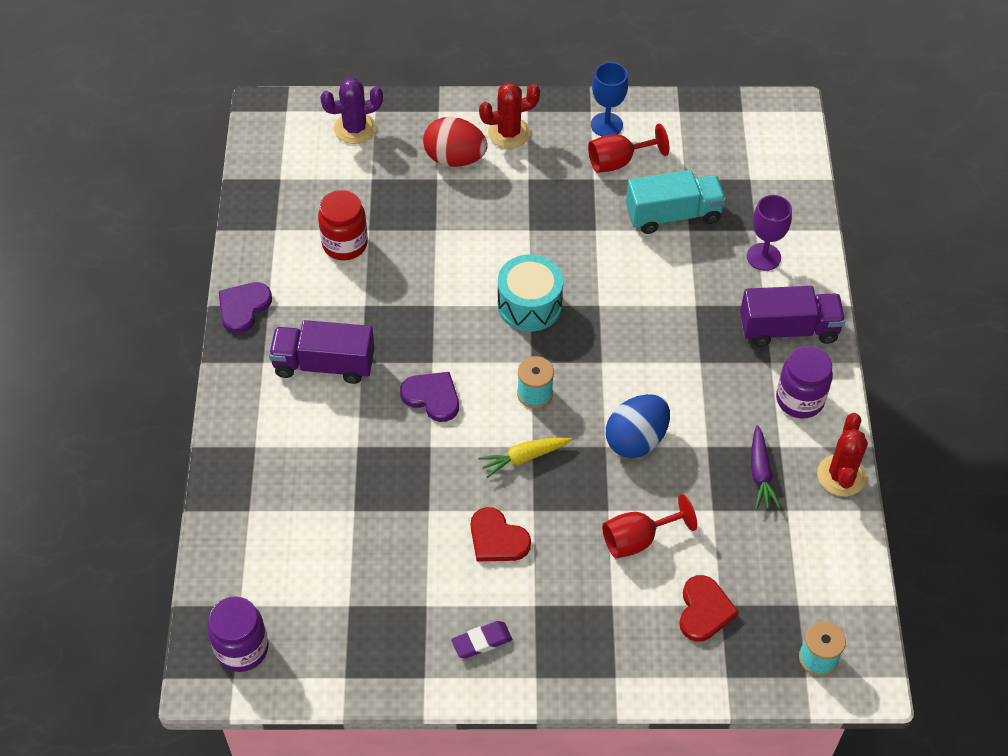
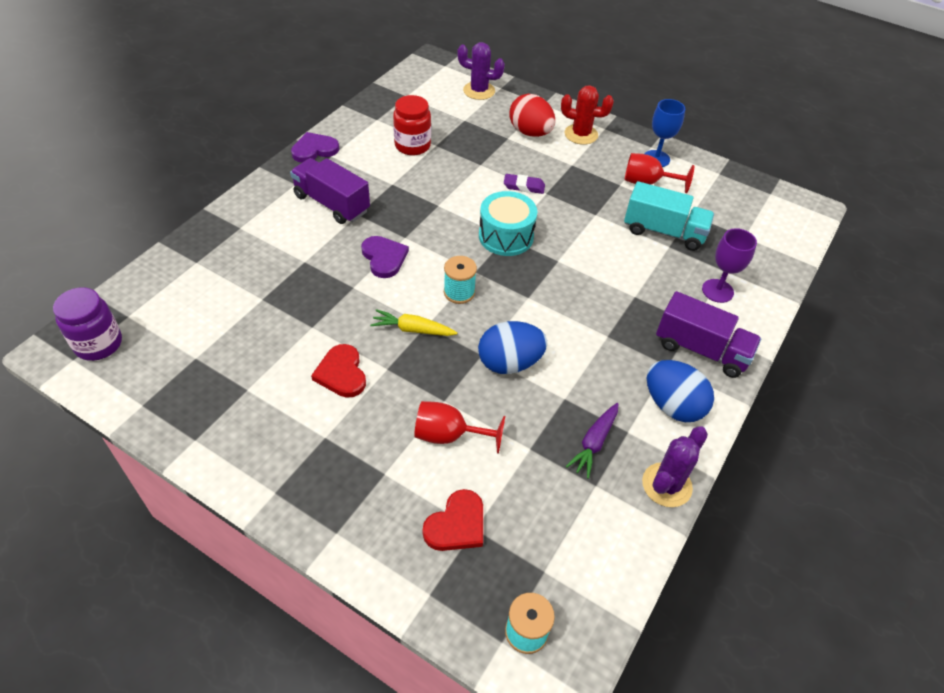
camera: 30 degrees right, 5 degrees down
purple eraser [451,621,512,659] -> purple eraser moved to [504,174,545,194]
purple jar [776,346,833,419] -> blue egg [647,360,714,422]
red cactus [817,413,868,496] -> purple cactus [642,426,708,507]

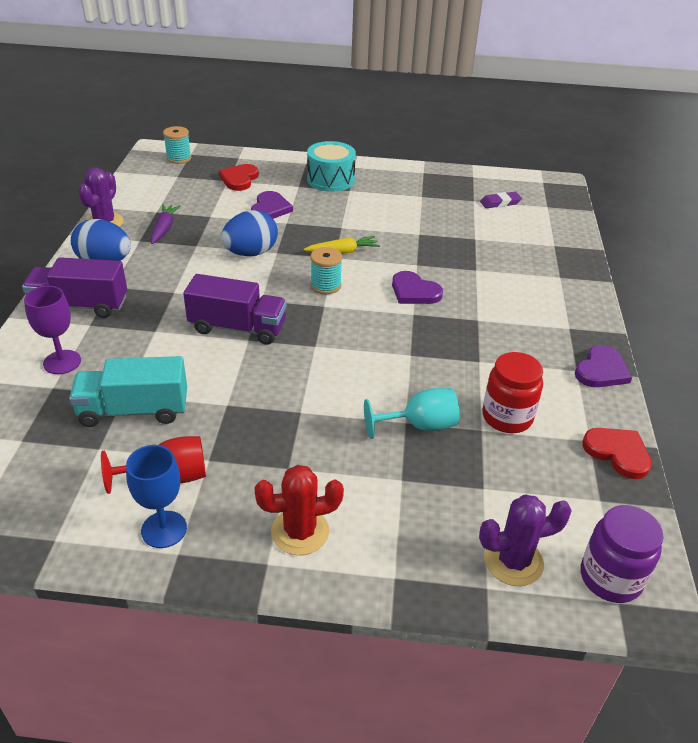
camera: 155 degrees right, 10 degrees down
purple jar [53,287,122,361] -> purple jar moved to [581,505,663,603]
purple truck [290,158,370,224] -> purple truck moved to [183,274,287,345]
red heart [311,344,366,398] -> red heart moved to [582,428,652,479]
red goblet [414,401,505,454] -> purple heart [251,191,293,219]
turquoise drum [479,191,538,256] -> turquoise drum moved to [307,141,356,192]
purple eraser [504,174,545,194] -> purple eraser moved to [480,192,522,208]
red egg [509,94,555,137] -> none
none -> turquoise goblet [364,388,460,439]

